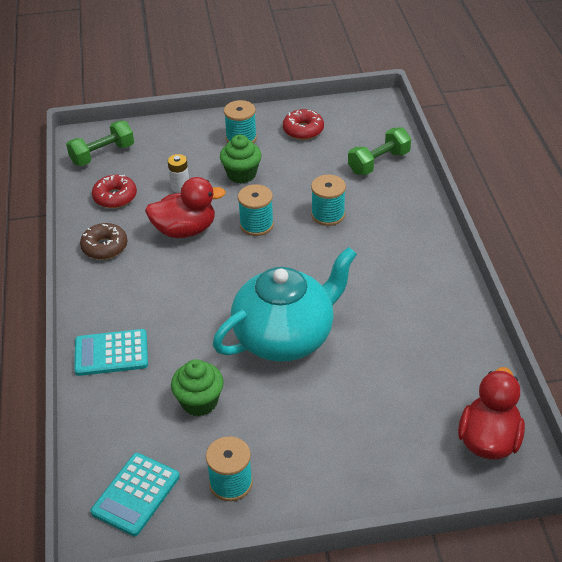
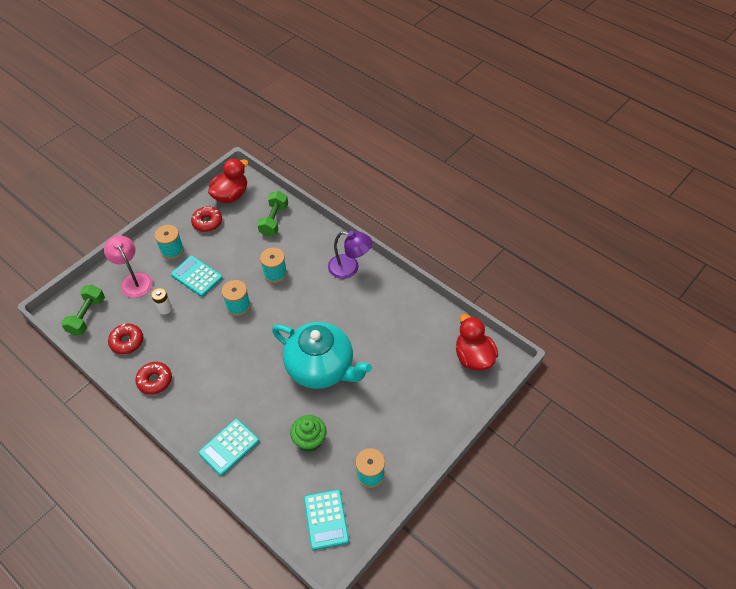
camera: 40 degrees left, 10 degrees up
brown donut [80,223,128,260] -> red donut [135,362,172,395]
red duck [145,177,226,238] -> red duck moved to [208,158,248,203]
turquoise teapot [213,247,357,362] -> turquoise teapot turned 105 degrees clockwise [272,322,372,389]
green cupcake [220,135,262,184] -> turquoise calculator [171,256,223,297]
none -> pink lamp [104,235,152,298]
none -> purple lamp [328,231,372,279]

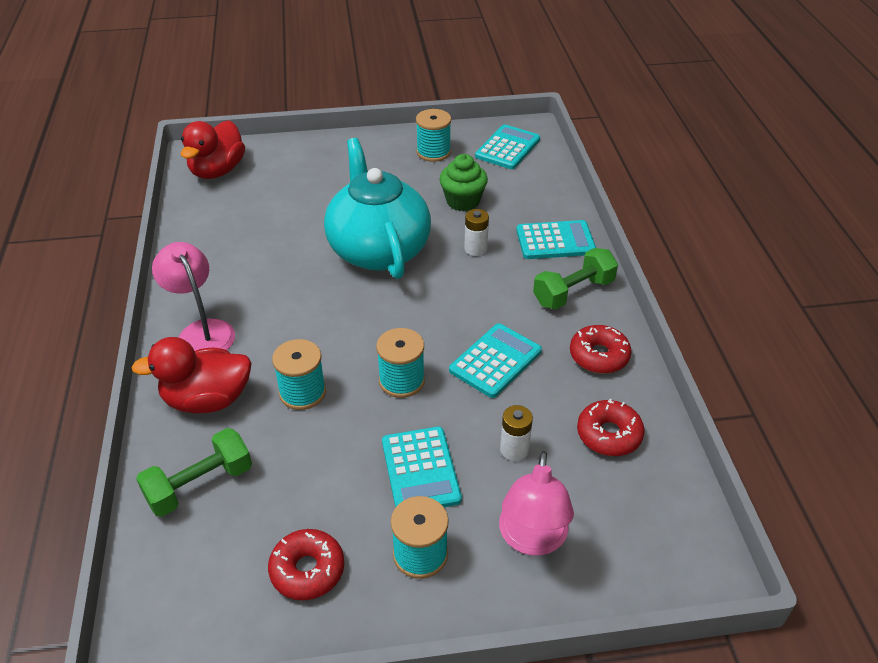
camera: 140 degrees left, 10 degrees down
green dumbbell [61,285,105,336] -> green dumbbell moved to [533,248,618,310]
red duck [208,158,248,203] -> red duck moved to [131,337,252,414]
purple lamp [328,231,372,279] -> pink lamp [152,242,235,351]
none -> turquoise calculator [449,323,542,398]
none -> white battery [464,209,489,256]

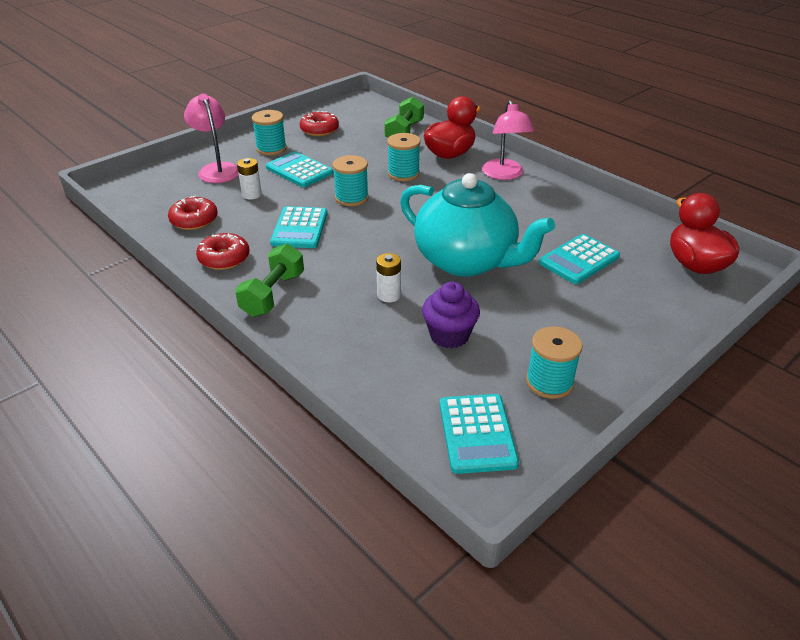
camera: 145 degrees right, 5 degrees down
pink lamp [152,242,235,351] -> pink lamp turned 60 degrees clockwise [482,100,534,180]
green cupcake [439,154,488,211] -> purple cupcake [422,282,480,348]
turquoise calculator [516,220,596,259] -> turquoise calculator moved to [539,234,620,284]

